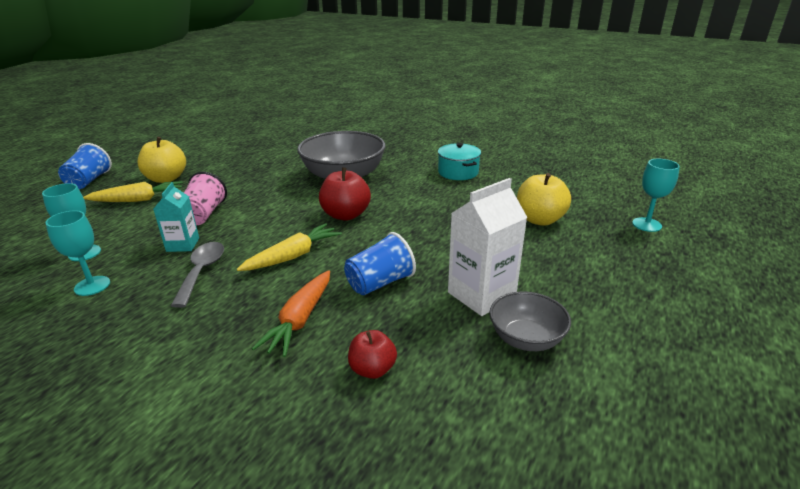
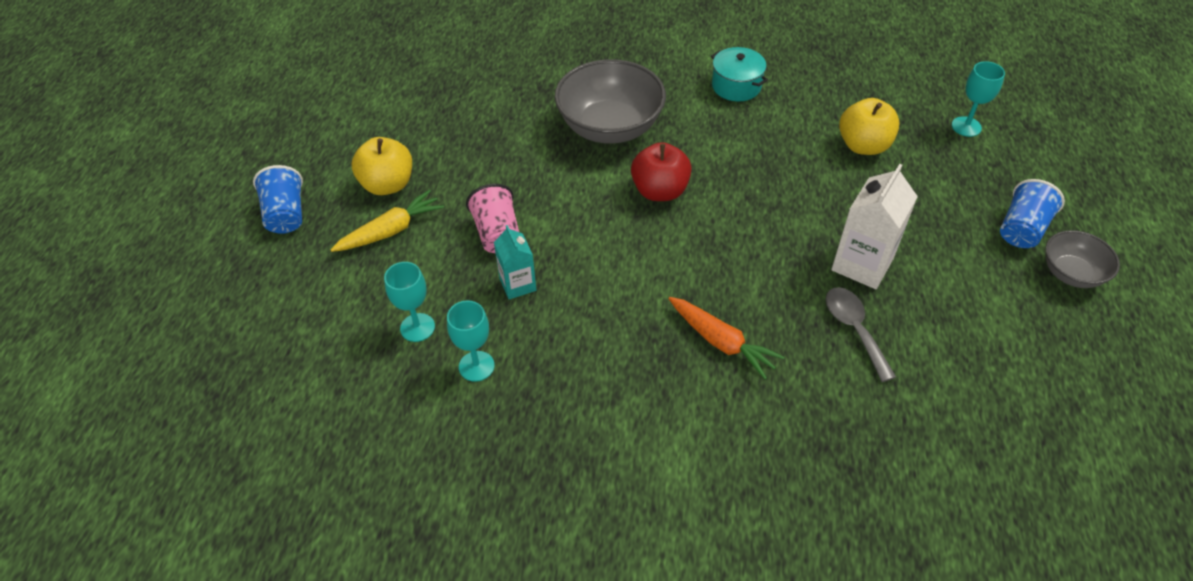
camera: 20 degrees left, 20 degrees up
grey spoon [171,242,224,308] -> grey spoon moved to [826,287,896,382]
yellow carrot [237,223,342,271] -> none
orange carrot [252,270,330,357] -> orange carrot turned 45 degrees counterclockwise [668,297,785,380]
blue cup [344,232,416,295] -> blue cup moved to [1000,179,1065,248]
red apple [348,330,397,379] -> none
grey bowl [489,291,571,351] -> grey bowl moved to [1045,230,1120,288]

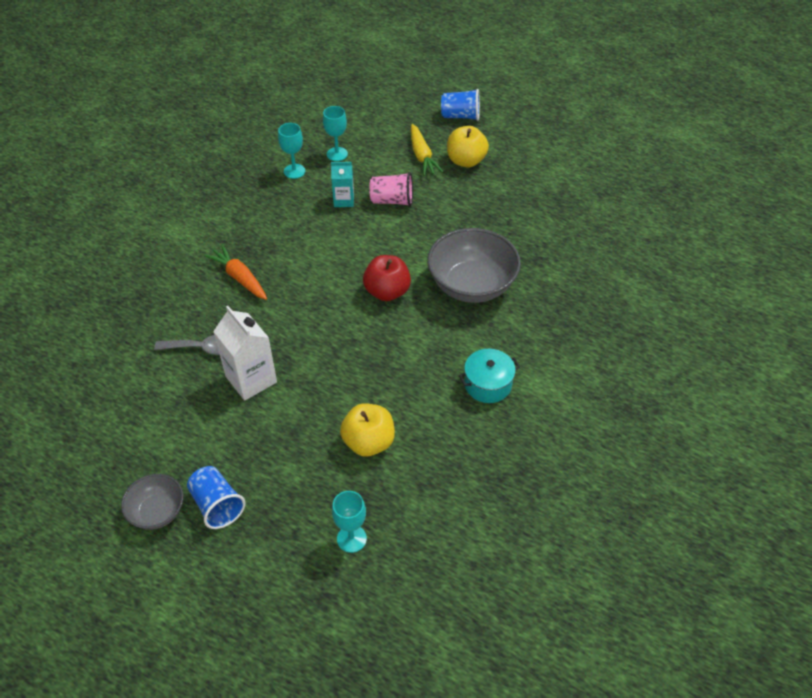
camera: 110 degrees right, 0 degrees up
orange carrot [668,297,785,380] -> orange carrot turned 75 degrees clockwise [204,245,267,300]

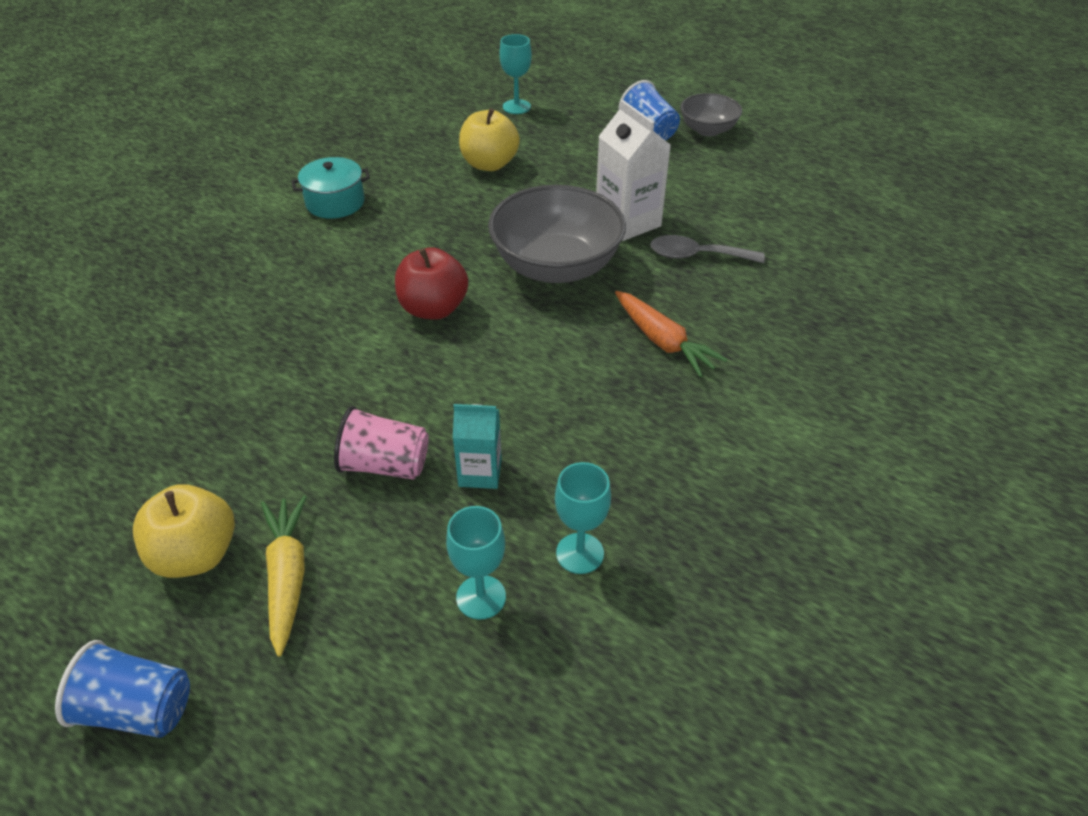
camera: 175 degrees left, 5 degrees down
grey bowl [427,228,521,303] -> grey bowl moved to [488,185,626,283]

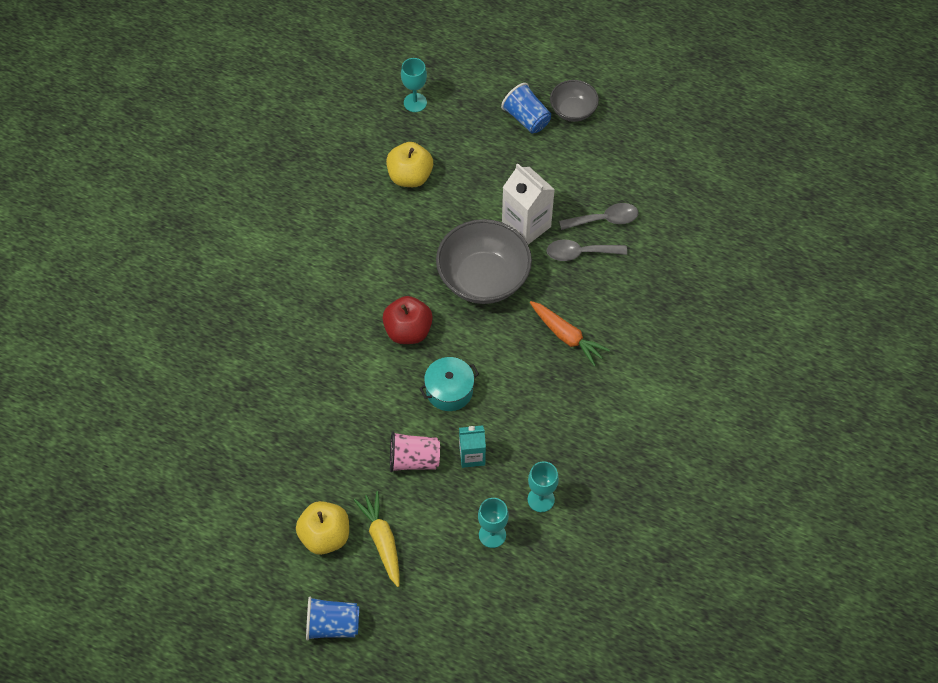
camera: 10 degrees left, 15 degrees up
turquoise pot [291,157,370,219] -> turquoise pot moved to [419,357,479,411]
none -> grey spoon [559,203,638,230]

